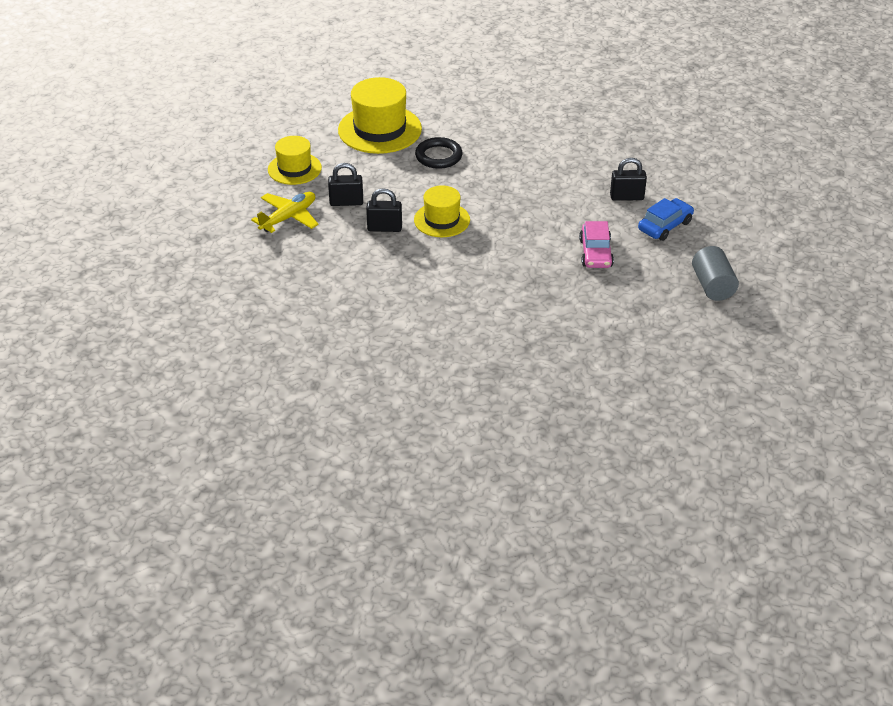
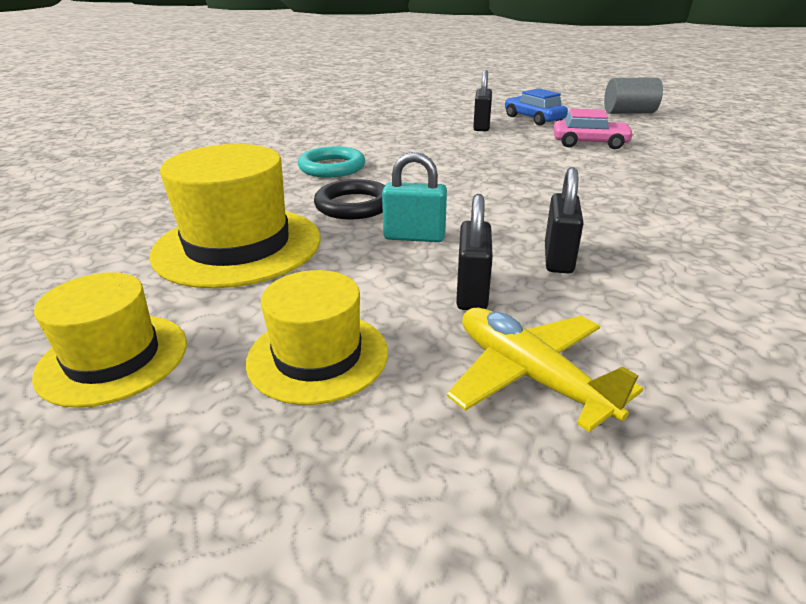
camera: 80 degrees left, 10 degrees down
yellow hat [414,185,470,237] -> yellow hat moved to [32,272,187,408]
none -> turquoise ring [298,146,365,177]
none -> turquoise padlock [382,152,447,242]

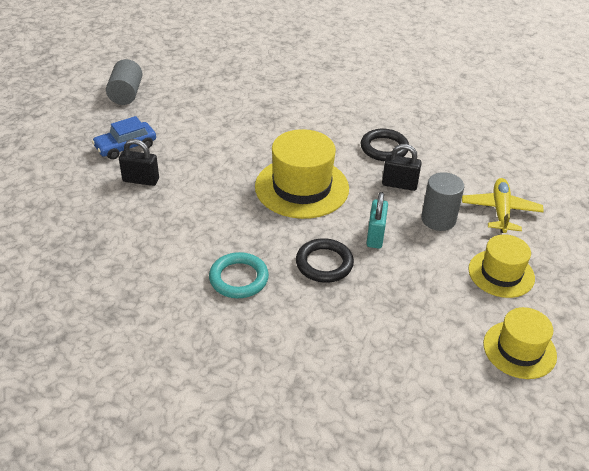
camera: 90 degrees left, 10 degrees up
yellow hat [149,144,321,288] -> yellow hat moved to [255,129,349,219]
yellow plane [447,308,643,432] -> yellow plane turned 135 degrees clockwise [462,178,544,233]
black padlock [456,194,493,310] -> grey cylinder [421,172,464,231]
pink car [553,109,634,149] -> none
none -> black ring [360,129,409,161]

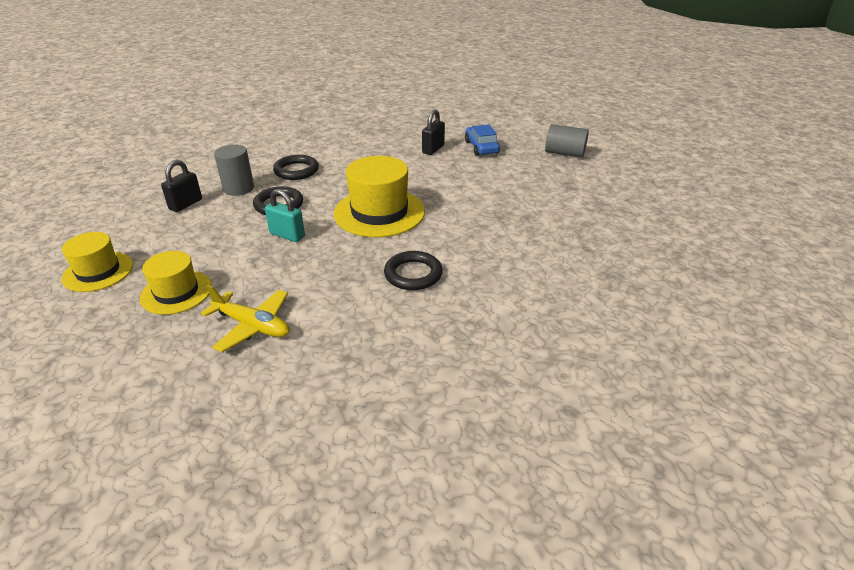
camera: 110 degrees right, 5 degrees down
turquoise ring [209,252,269,298] -> black ring [273,155,319,180]
black padlock [382,144,422,191] -> black padlock moved to [161,160,202,212]
grey cylinder [421,172,464,231] -> grey cylinder moved to [214,144,254,196]

